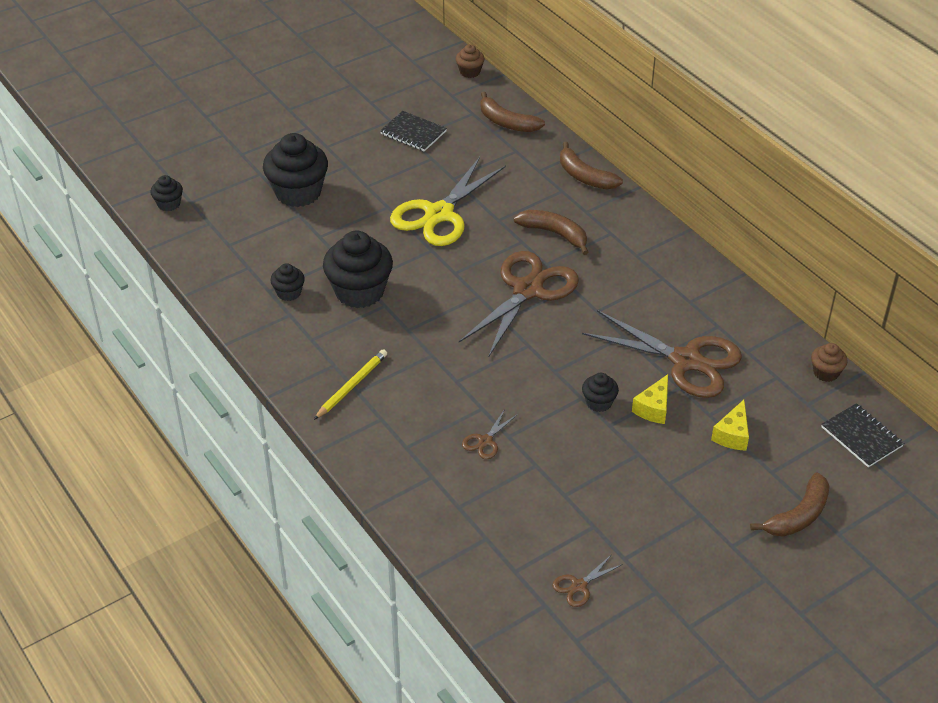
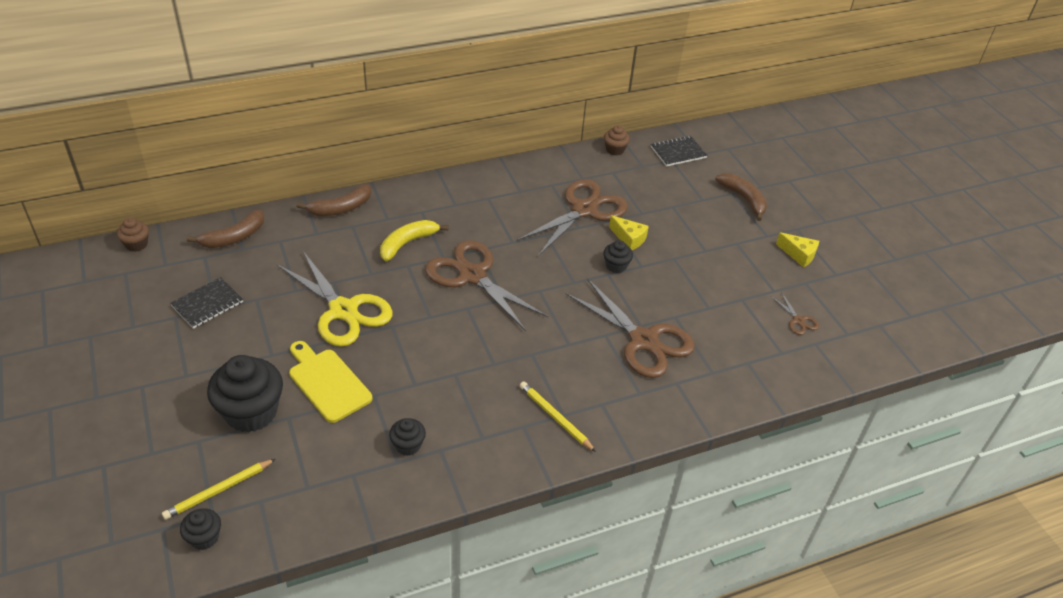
camera: 80 degrees left, 0 degrees up
black cupcake [323,231,393,308] -> none
brown scissors [462,409,518,459] -> brown scissors [565,278,695,378], size x2.39
brown banana [514,210,588,255] -> yellow banana [380,220,449,261]
yellow cheese [711,400,749,451] -> yellow cheese moved to [776,232,819,267]
none -> yellow pencil [162,459,275,520]
none -> yellow cutting board [289,341,372,423]

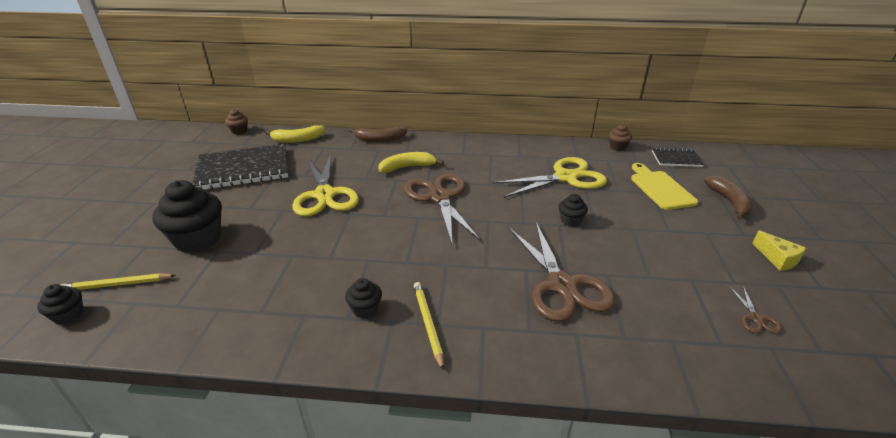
camera: 30 degrees right, 10 degrees down
black notebook [170,277,243,329] -> black notebook [192,144,288,189], size x1.98
brown banana [187,209,264,248] -> yellow banana [265,125,325,143]
yellow cutting board [289,341,372,423] -> yellow cutting board moved to [631,163,698,210]
black cupcake [389,418,426,456] -> black cupcake moved to [345,278,382,319]
brown scissors [517,179,628,256] -> yellow scissors [492,157,607,198]
yellow cheese [609,215,649,250] -> none

